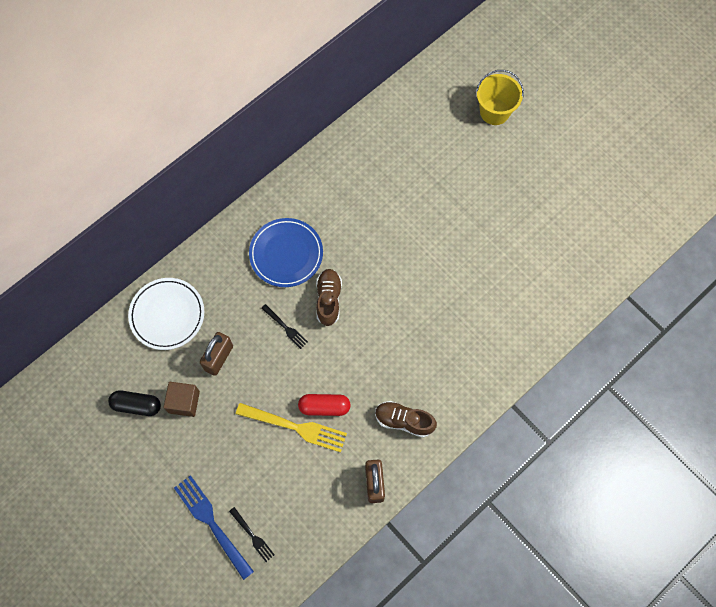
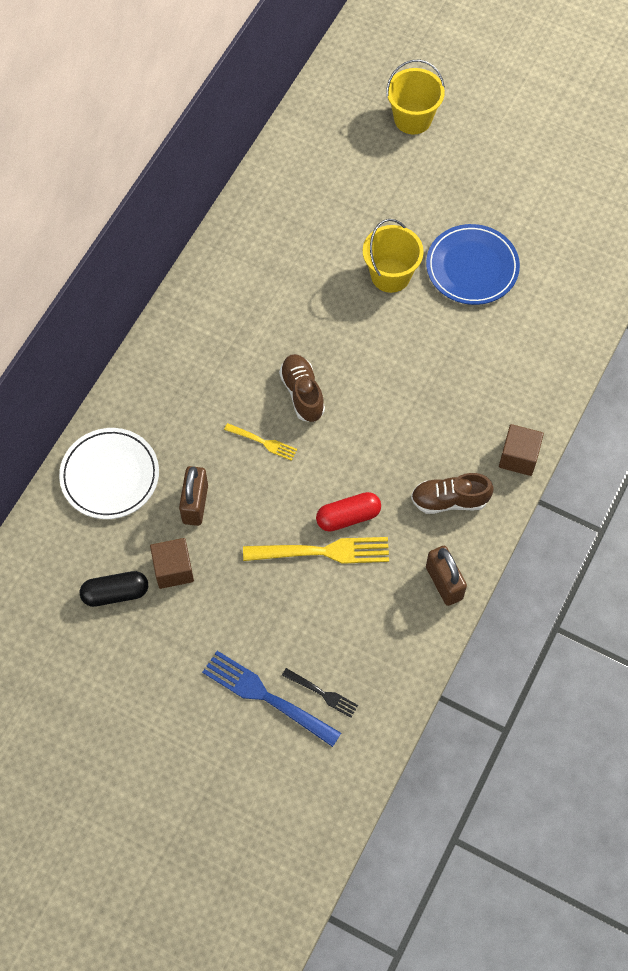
camera: 20 degrees left, 5 degrees down
blue plate [249,218,323,287] -> blue plate moved to [426,224,520,305]
black fork [261,304,308,349] -> yellow fork [224,423,297,461]
none -> yellow bucket [363,219,424,293]
none -> brown cube [499,424,544,476]

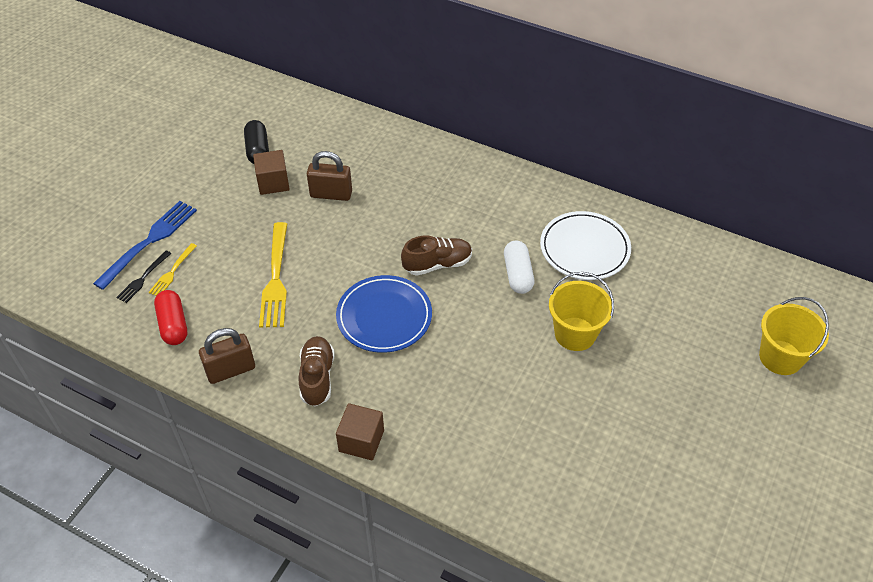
camera: 90 degrees right, 15 degrees down
white plate [59,428,159,519] -> white plate moved to [540,211,631,280]
yellow fork [224,423,297,461] -> yellow fork moved to [149,243,197,296]
red capsule [316,492,381,532] -> red capsule moved to [154,290,187,345]
blue plate [426,224,520,305] -> blue plate moved to [336,275,432,353]
none -> white capsule [504,240,534,294]

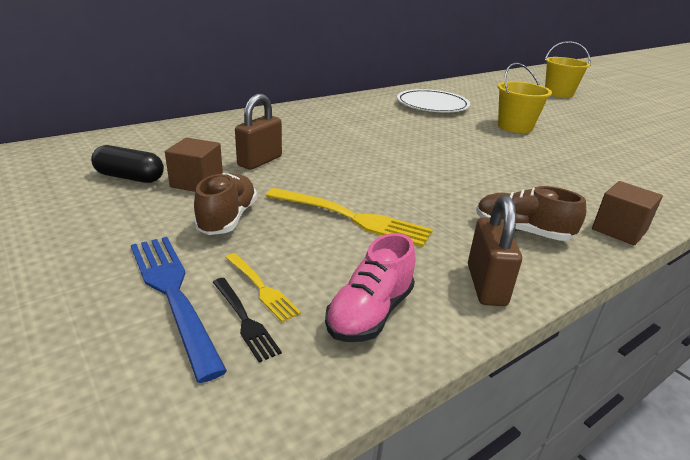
camera: 65 degrees left, 20 degrees down
red capsule [154,290,187,345] -> pink shoe [325,233,415,342]
blue plate [336,275,432,353] -> none
brown shoe [401,236,472,276] -> brown shoe moved to [194,173,257,235]
white capsule [504,240,534,294] -> none

